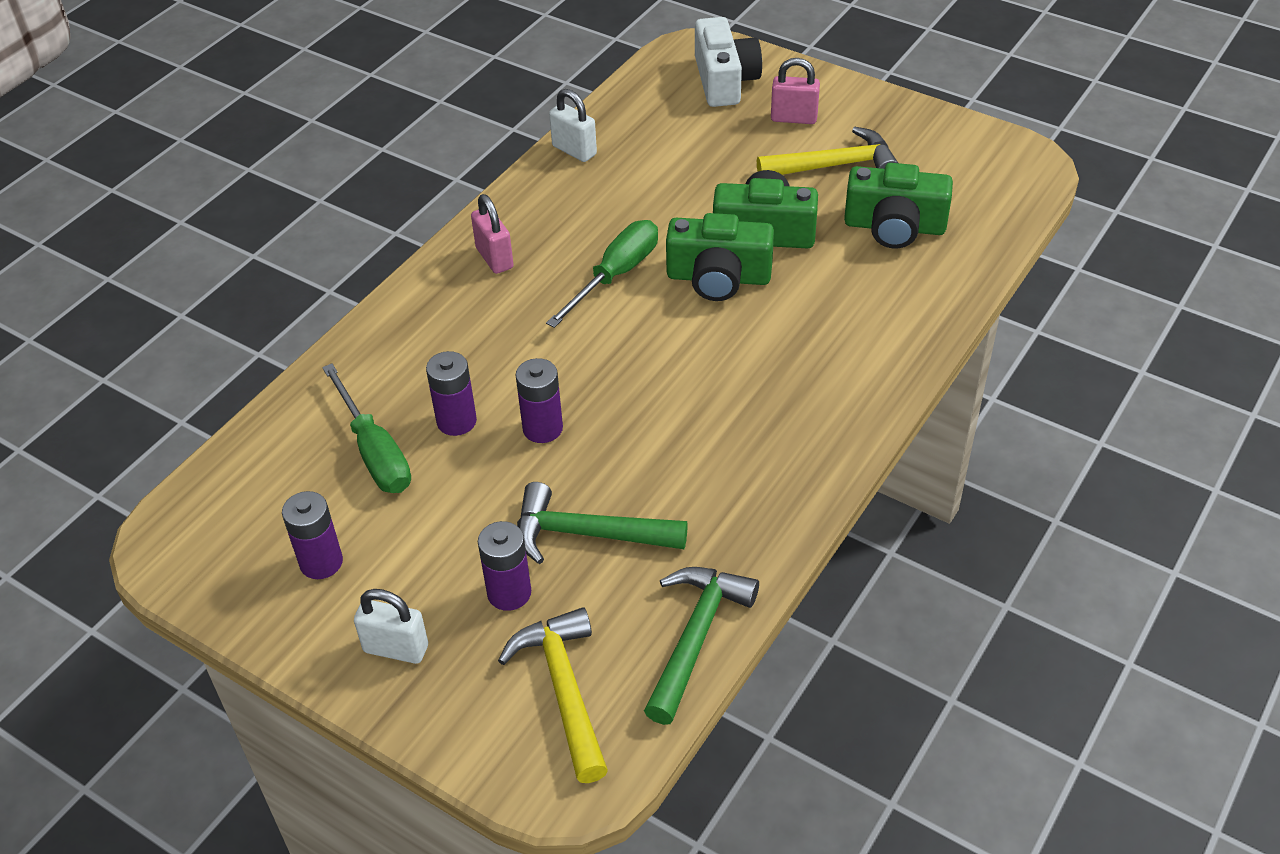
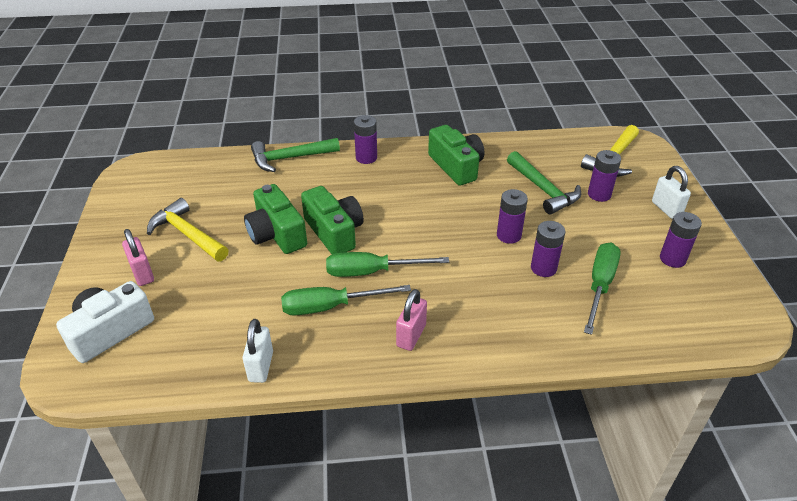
camera: 130 degrees left, 5 degrees down
green hammer [644,567,759,725] -> green hammer moved to [251,138,340,172]
green camera [844,163,953,248] -> green camera moved to [428,125,485,186]
none -> green screwdriver [281,285,411,316]
none -> purple battery [354,115,377,164]

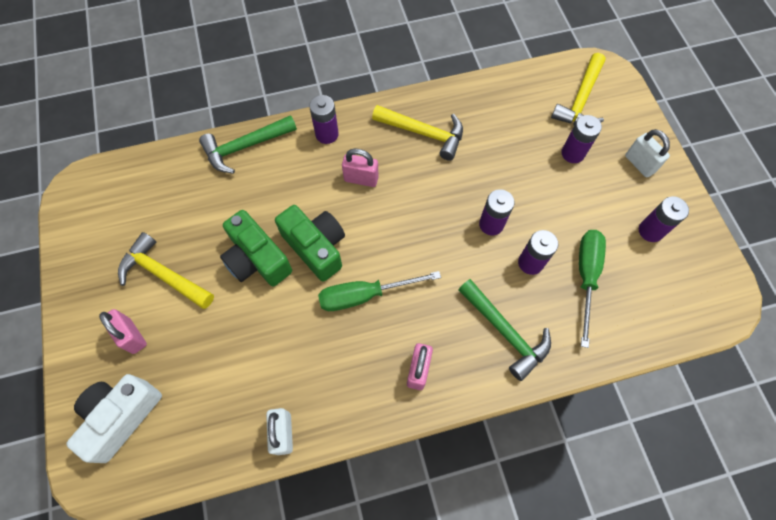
camera: 10 degrees left, 25 degrees up
green screwdriver [281,285,411,316] -> none
green camera [428,125,485,186] -> yellow hammer [372,105,463,161]
green hammer [507,151,581,214] -> green hammer moved to [458,279,551,381]
none -> pink padlock [342,149,379,187]

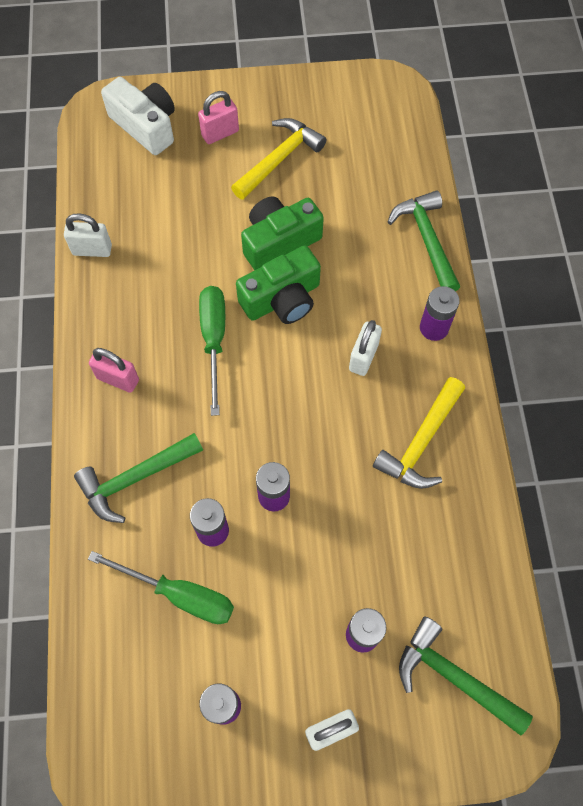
camera: 100 degrees right, 0 degrees up
pink padlock [342,149,379,187] -> white padlock [349,320,382,376]
yellow hammer [551,53,606,125] -> green hammer [399,617,533,736]

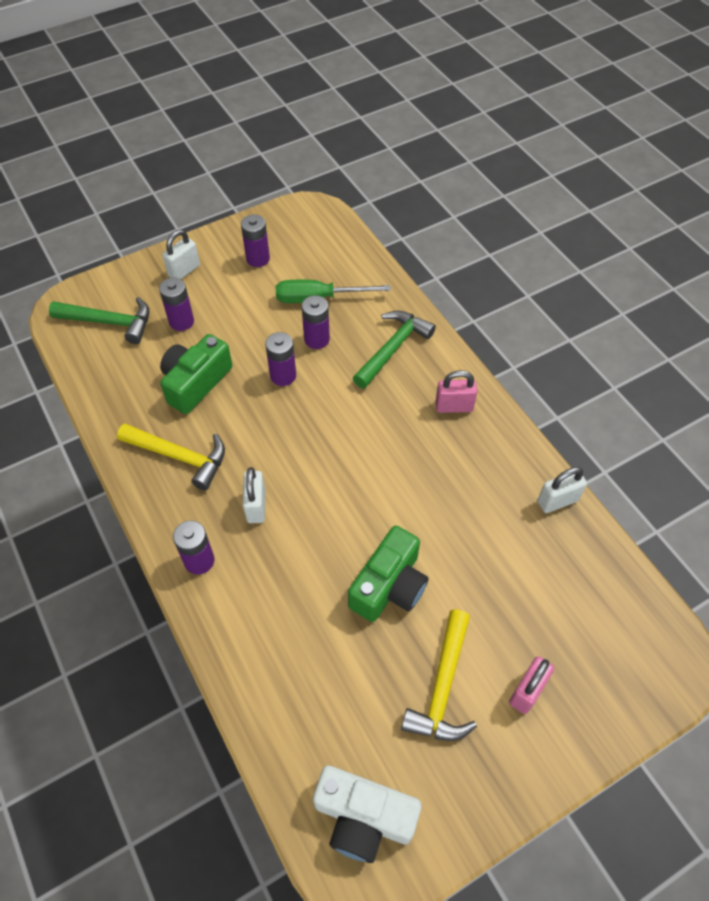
camera: 155 degrees right, 10 degrees down
white camera [101,77,175,155] -> white camera moved to [313,765,422,863]
green screwdriver [199,286,225,416] -> none
green camera [236,246,321,324] -> green camera moved to [160,334,232,414]
yellow hammer [373,377,465,489] -> yellow hammer turned 105 degrees clockwise [117,424,225,490]
green hammer [388,191,460,291] -> none

